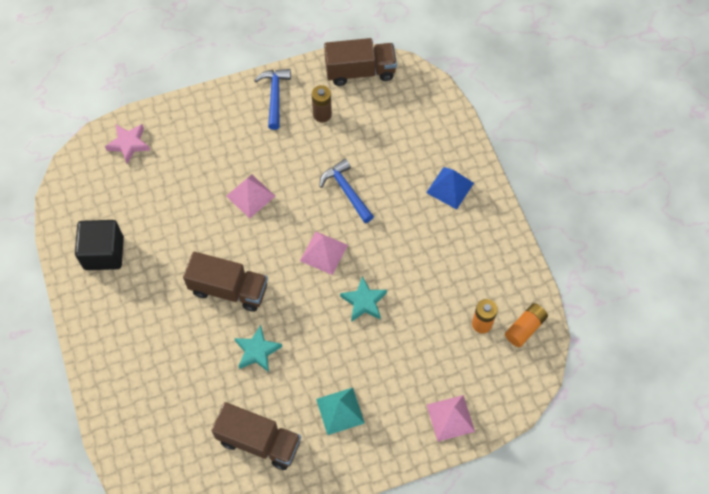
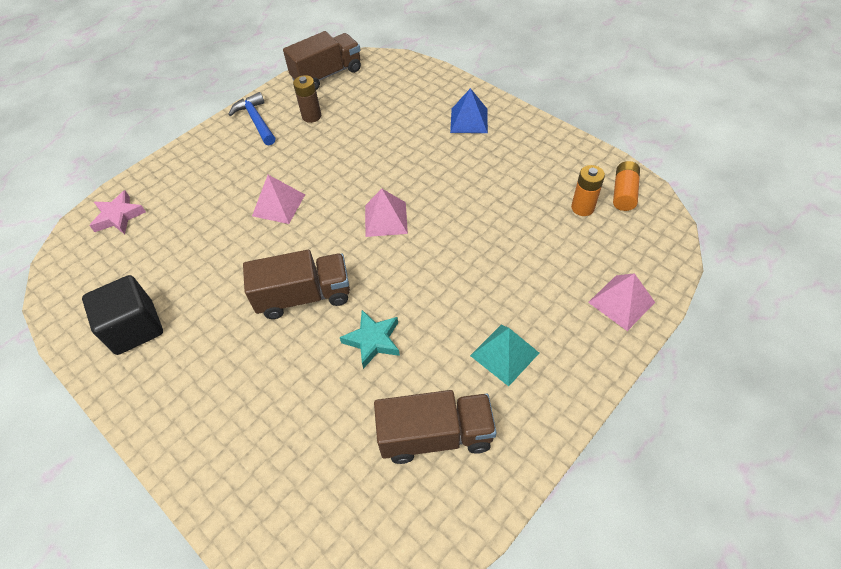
camera: 25 degrees left, 10 degrees down
blue hammer [319,159,374,223] -> none
turquoise star [340,276,387,322] -> none

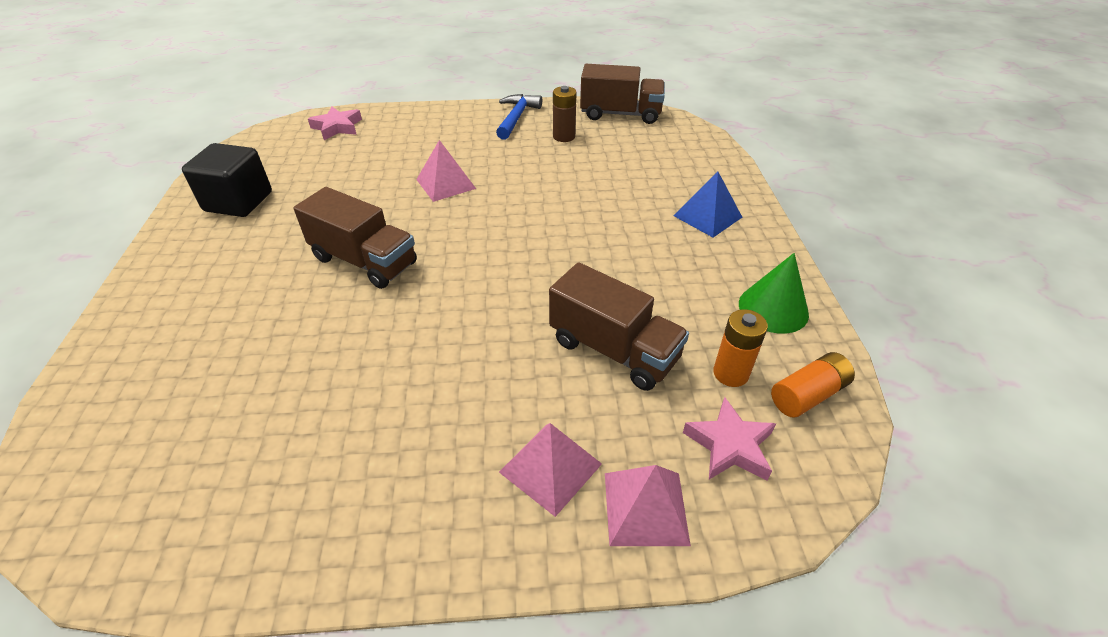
camera: 40 degrees right, 10 degrees down
turquoise star [340,310,400,369] -> none
pink pyramid [365,189,408,237] -> pink pyramid moved to [499,423,602,517]
brown truck [374,390,497,464] -> brown truck moved to [549,262,689,391]
turquoise pyramid [470,324,539,386] -> none
none -> pink star [683,397,776,480]
none -> green cone [739,253,809,334]

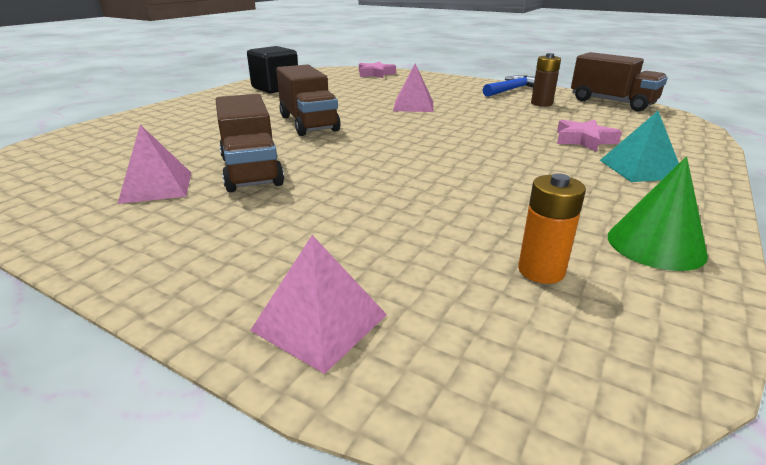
camera: 35 degrees right, 15 degrees down
pink pyramid [499,423,602,517] -> pink pyramid moved to [118,125,191,204]
brown truck [549,262,689,391] -> brown truck moved to [216,94,284,192]
blue pyramid [674,172,742,238] -> turquoise pyramid [600,111,679,182]
pink star [683,397,776,480] -> pink star moved to [557,120,622,152]
orange battery [771,352,855,418] -> none

